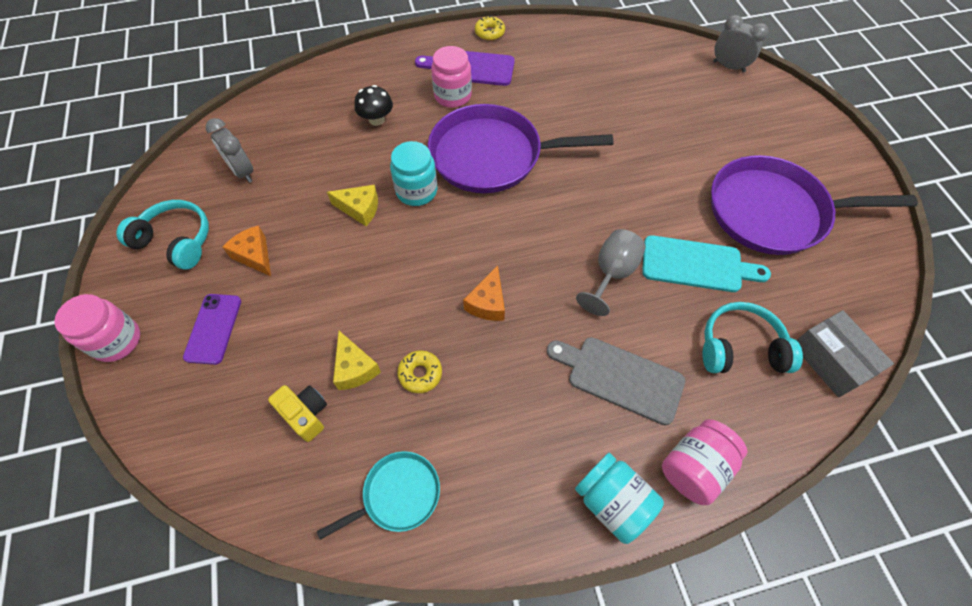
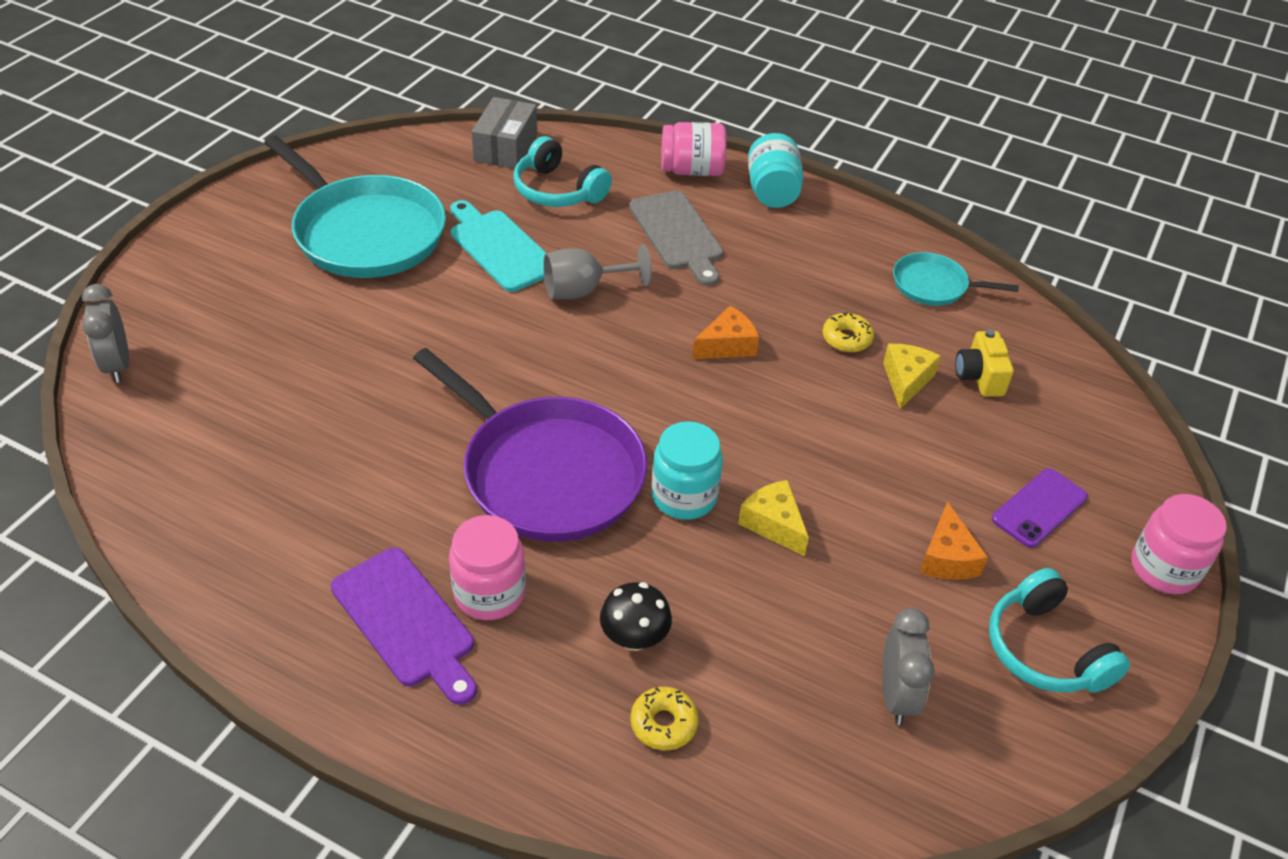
camera: 140 degrees left, 15 degrees down
yellow donut [475,16,505,41] -> yellow donut moved to [631,687,699,750]
purple pan [711,155,918,255] -> turquoise pan [264,135,446,278]

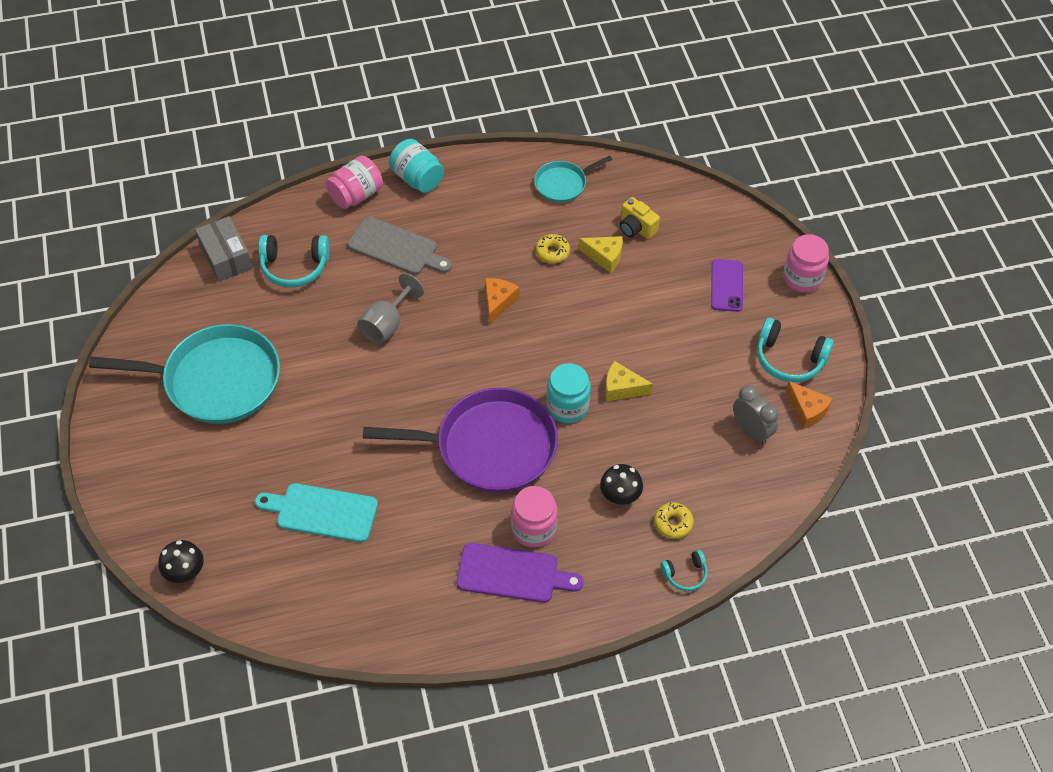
camera: 40 degrees left, 10 degrees up
grey clock [82,284,129,383] -> black mushroom [159,540,204,583]
turquoise cutting board [450,200,546,292] -> turquoise cutting board moved to [255,483,378,542]
yellow cheese [883,344,941,409] -> yellow cheese turned 135 degrees clockwise [579,236,623,273]
orange cheese [920,501,988,580] -> orange cheese moved to [786,381,833,429]
none -> turquoise headphones [661,550,707,591]

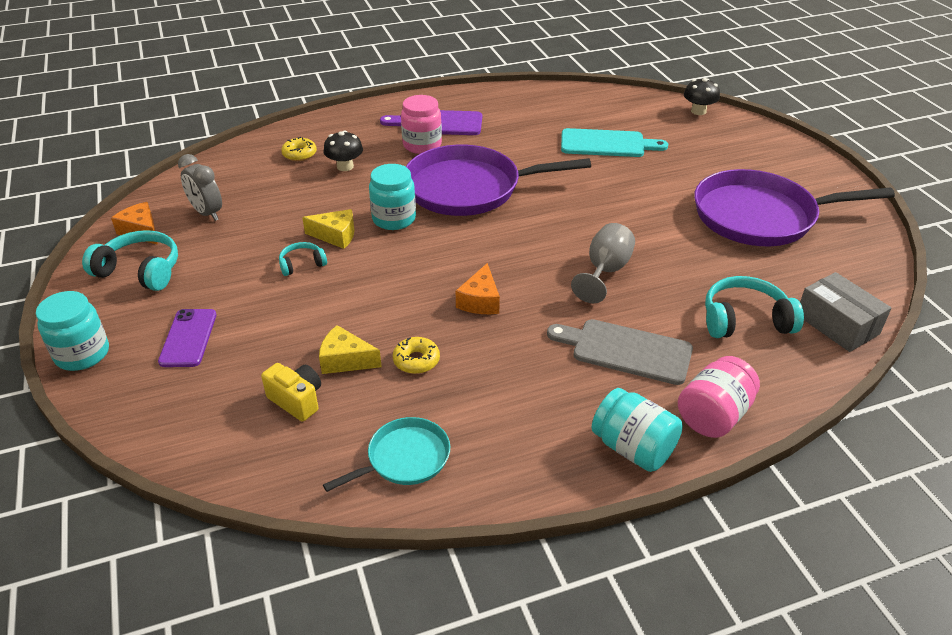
camera: 175 degrees right, 15 degrees down
turquoise pan [89,324,280,424] -> purple pan [694,169,895,246]
turquoise headphones [661,550,707,591] -> turquoise headphones moved to [279,242,327,276]
pink jar [783,234,829,292] -> turquoise jar [36,291,109,371]

